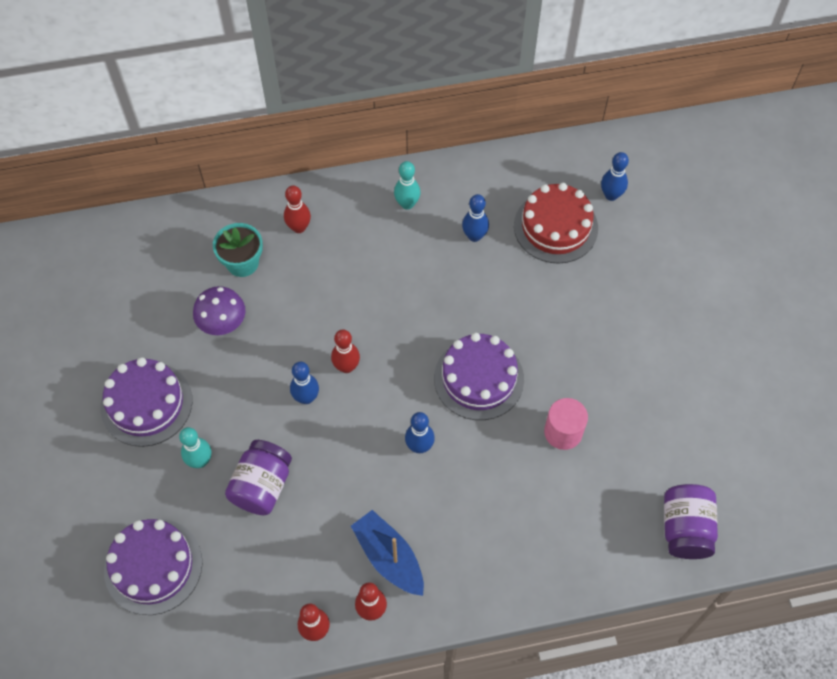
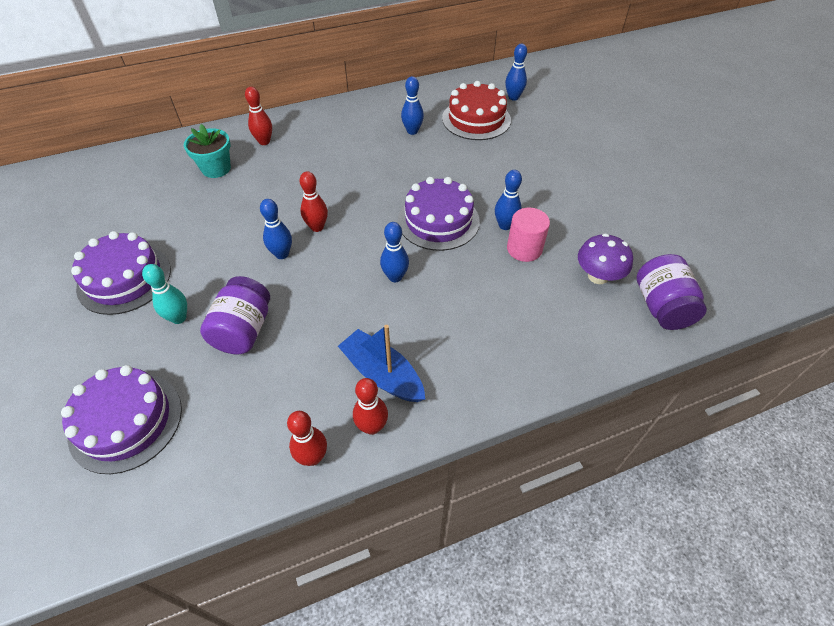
camera: 10 degrees left, 10 degrees down
purple mushroom [193,286,246,335] -> purple mushroom moved to [578,234,633,284]
turquoise bowling pin [394,161,420,210] -> none
none -> blue bowling pin [495,170,522,230]

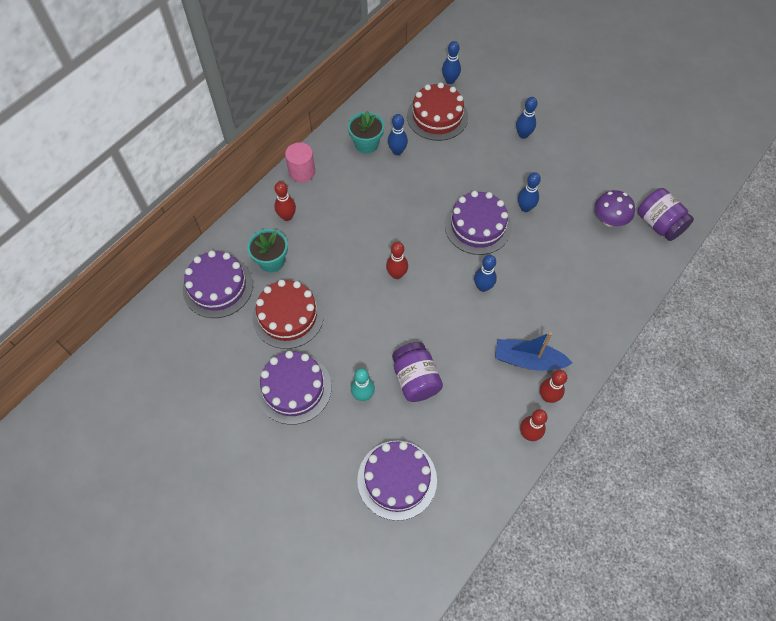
camera: 30 degrees left, 10 degrees up
blue bowling pin [260,199,292,259] -> blue bowling pin moved to [516,97,538,139]
pink cylinder [507,208,550,262] -> pink cylinder moved to [285,142,315,183]
none -> purple cake [183,250,253,318]
none -> red cake [252,280,324,349]
none -> turquoise flower pot [348,111,384,154]

